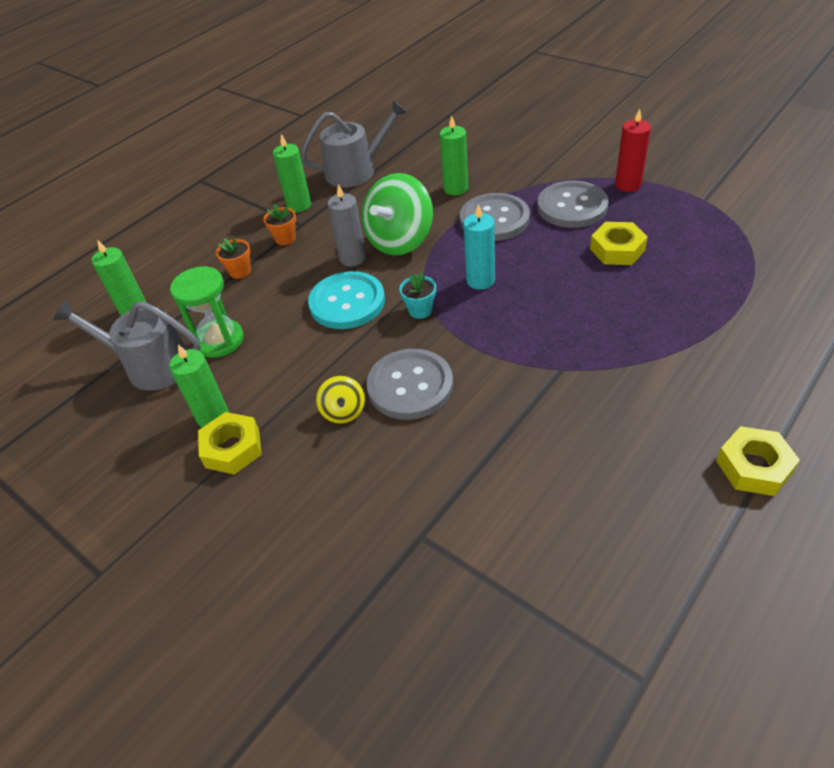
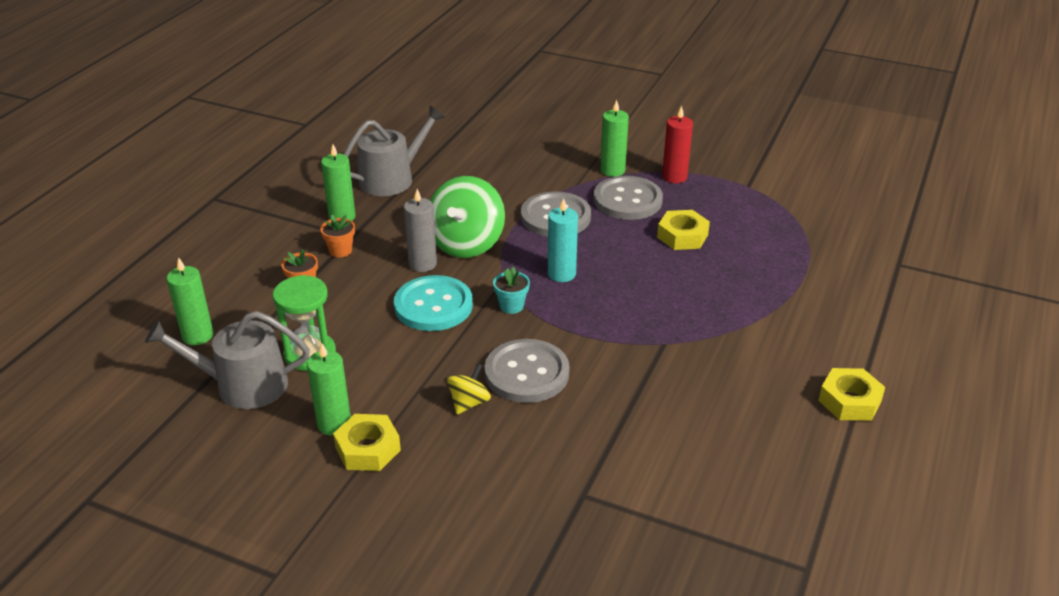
camera: 20 degrees left, 10 degrees down
yellow spinning top [316,376,365,423] -> yellow spinning top turned 120 degrees counterclockwise [447,364,491,415]
green candle [440,116,468,195] -> green candle moved to [600,100,629,177]

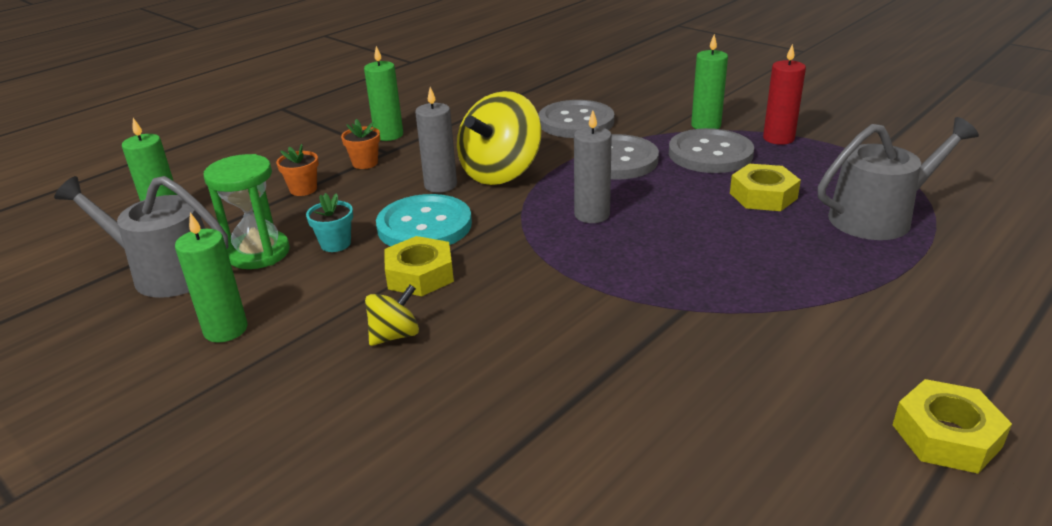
camera: 20 degrees right, 5 degrees down
yellow nut [333,414,401,471] -> yellow nut moved to [385,236,454,296]
grey watering can [344,106,445,196] -> grey watering can moved to [818,117,979,240]
green spinning top [430,176,505,258] -> yellow spinning top [457,91,542,185]
grey button [484,339,570,403] -> grey button moved to [538,100,614,138]
turquoise flower pot [493,267,530,314] -> turquoise flower pot moved to [306,193,353,252]
turquoise candle [548,198,578,282] -> grey candle [574,111,612,223]

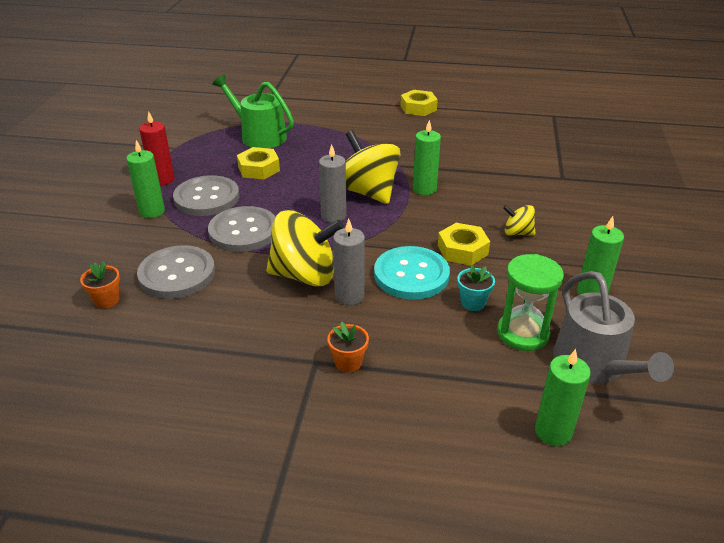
camera: 125 degrees left, 5 degrees up
orange flower pot [276,144,319,196] -> orange flower pot moved to [80,261,120,308]
green candle [364,46,403,141] -> green candle moved to [413,120,441,195]
grey watering can [818,117,979,240] -> green watering can [212,74,294,148]
none -> yellow spinning top [346,130,401,204]

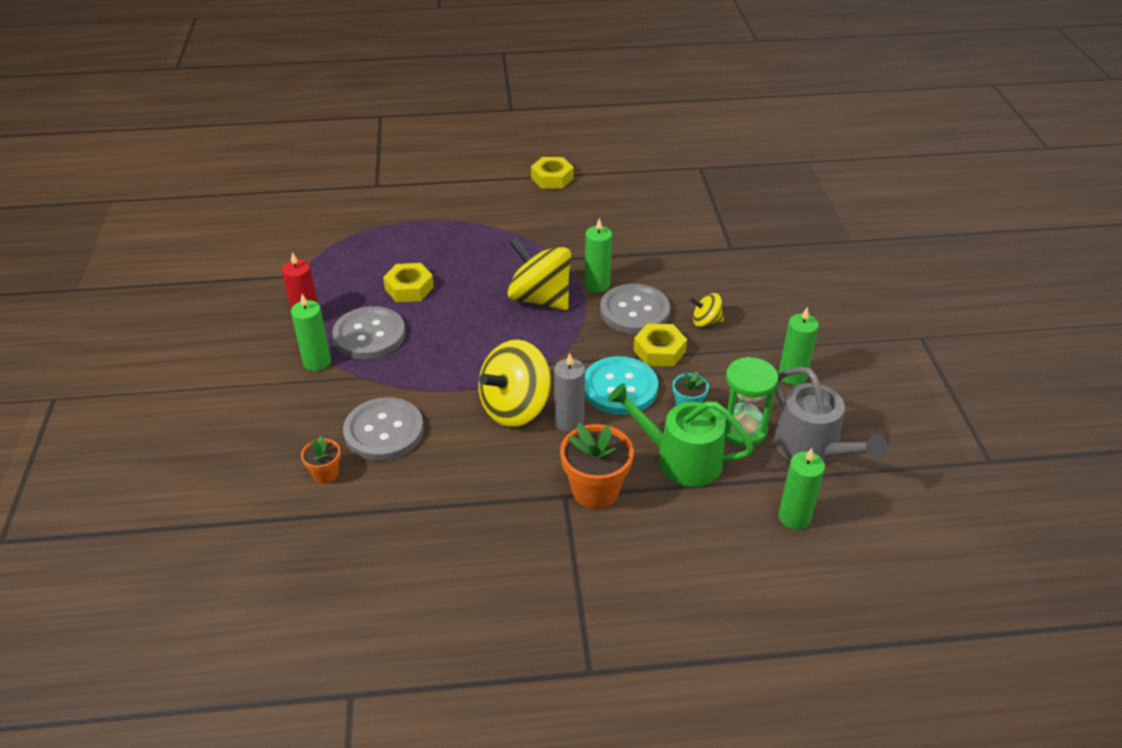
camera: 15 degrees left, 5 degrees up
grey button [208,206,276,252] -> grey button moved to [600,284,670,334]
green watering can [212,74,294,148] -> green watering can moved to [608,383,754,487]
yellow spinning top [266,210,344,286] -> yellow spinning top turned 150 degrees clockwise [478,340,551,427]
grey candle [319,144,347,223] -> none
orange flower pot [327,322,369,372] -> orange flower pot [560,423,634,509], size x1.83

